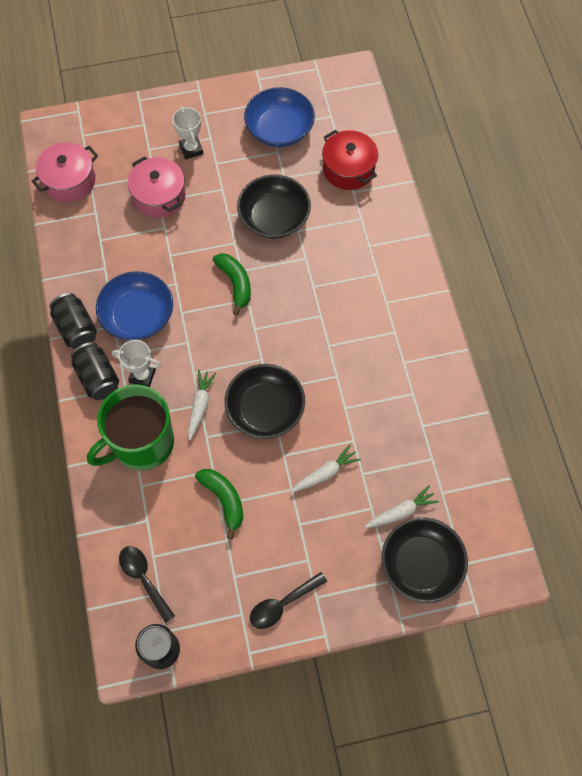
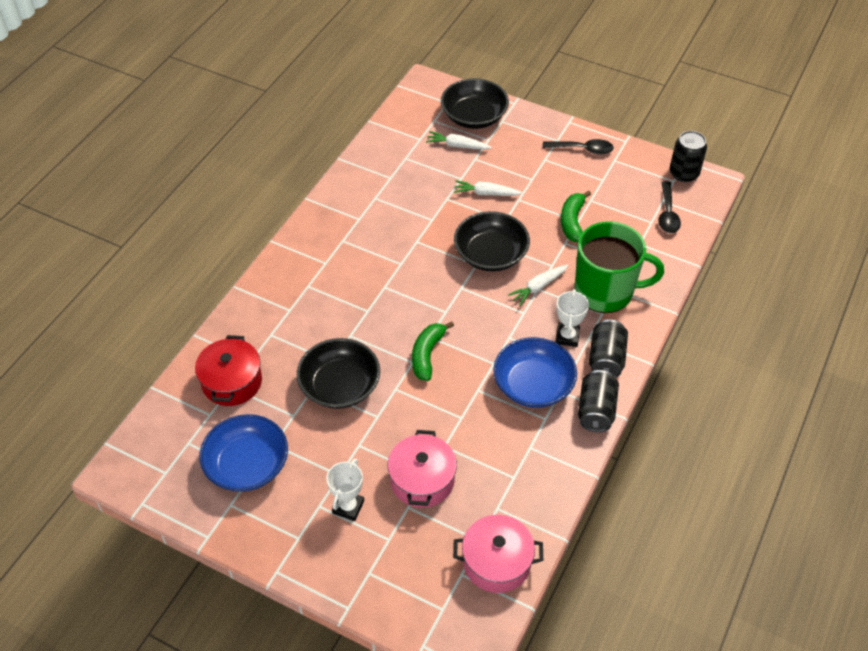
camera: 140 degrees left, 15 degrees down
white trophy [112,340,161,387] -> white trophy turned 45 degrees clockwise [556,289,589,347]

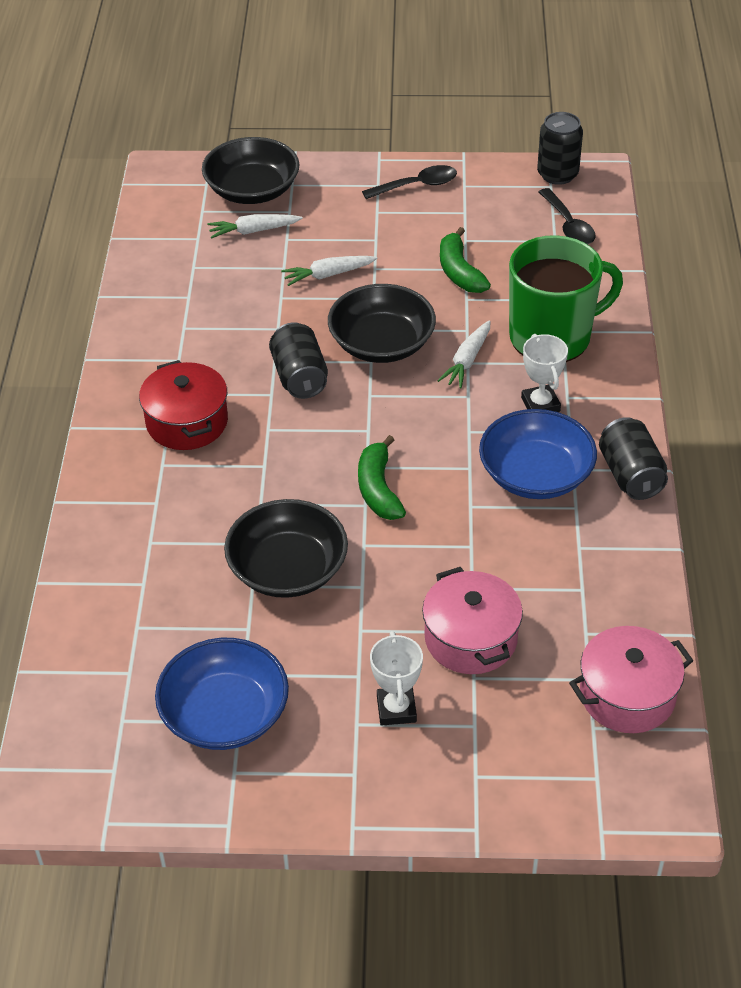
camera: 25 degrees left, 5 degrees down
red pot [195,335,262,406] -> red pot moved to [139,360,228,450]
black can [589,320,628,378] -> black can moved to [269,322,328,399]

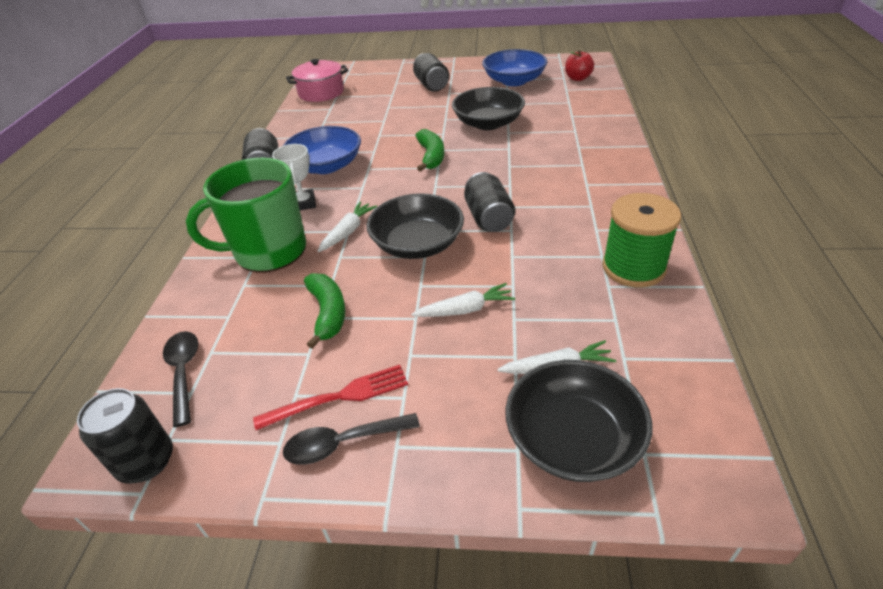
camera: 175 degrees left, 5 degrees down
red pot [139,360,228,450] -> none
white trophy [370,631,423,726] -> black can [413,53,449,92]
pink pot [422,567,523,674] -> none
none -> red fork [253,365,408,430]
none -> red apple [565,50,594,81]
none -> green spool [602,193,682,288]

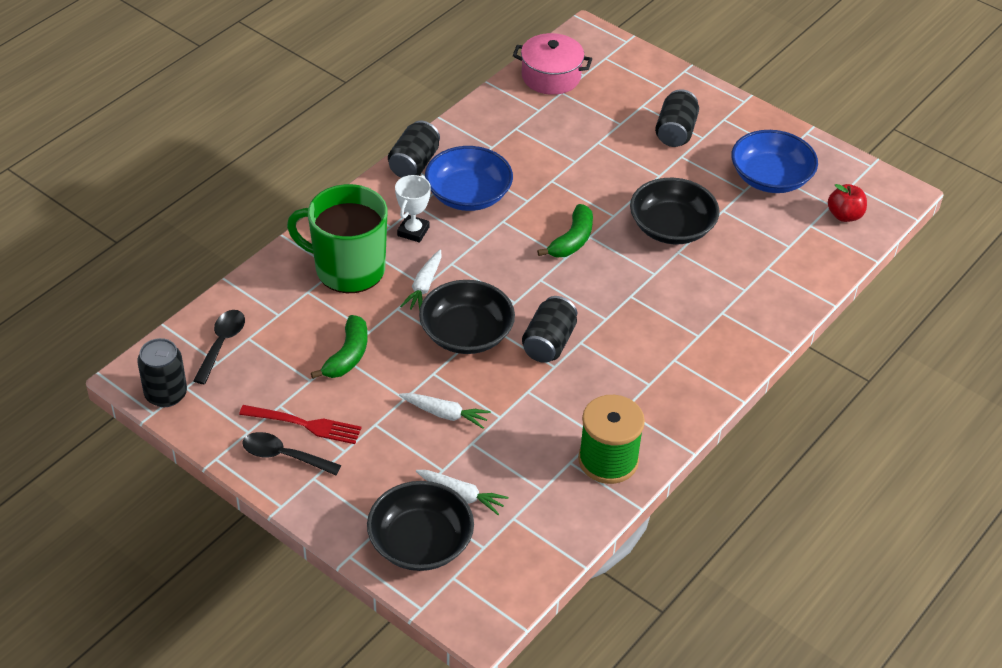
camera: 30 degrees right, 5 degrees up
white carrot [318,201,377,252] -> white carrot turned 135 degrees clockwise [400,250,441,311]

